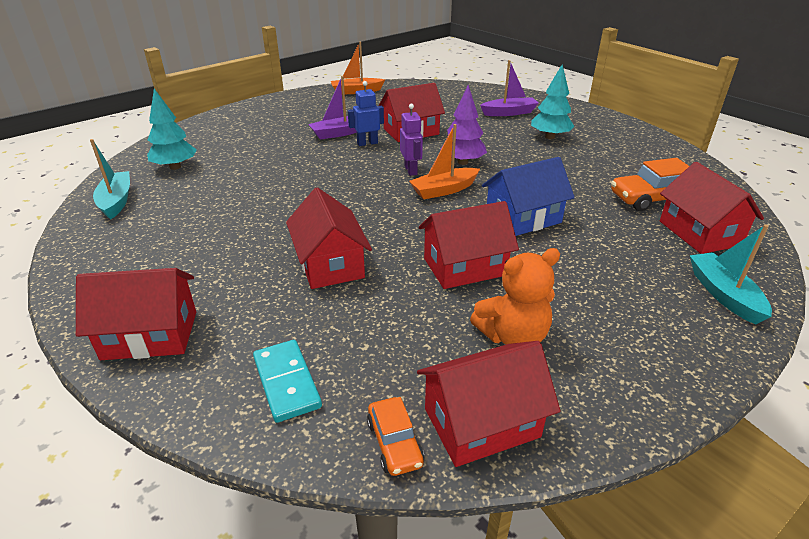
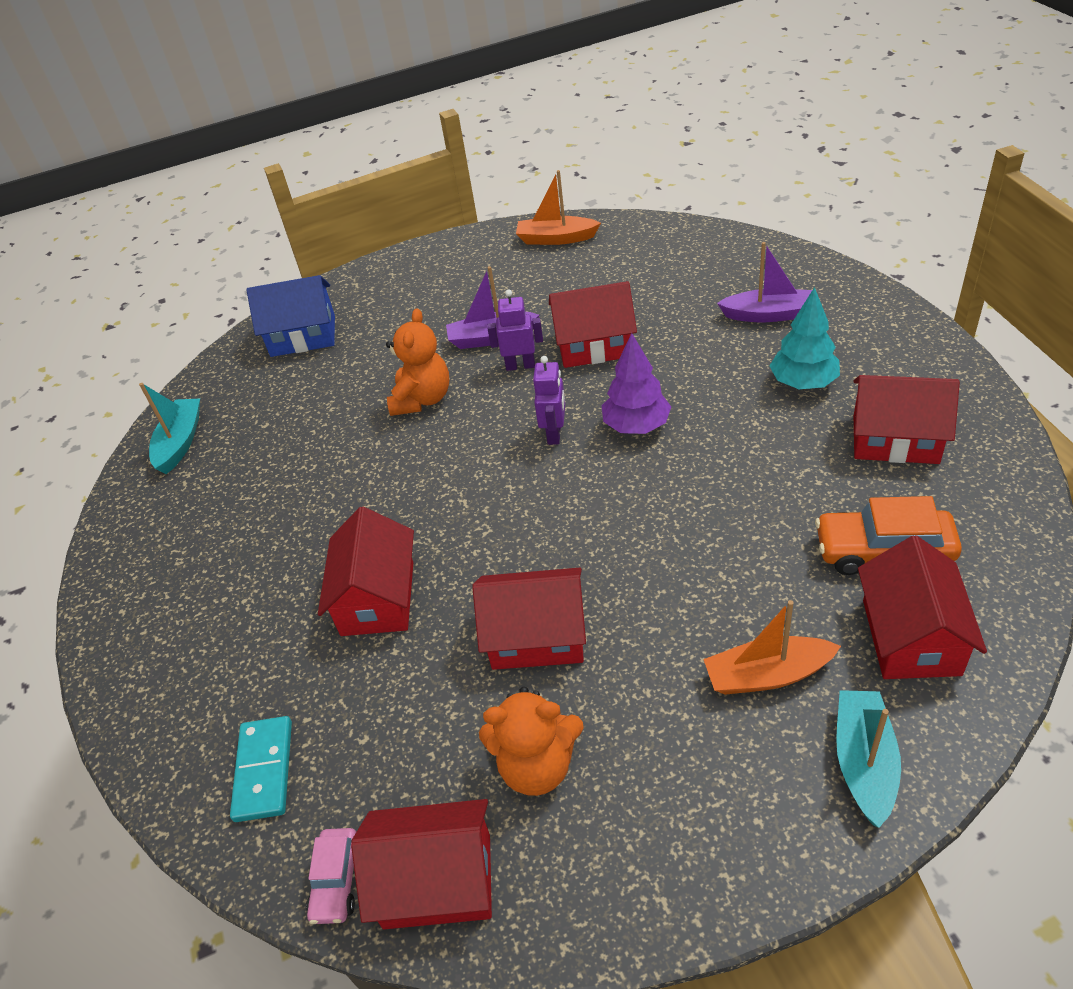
camera: 25 degrees right, 10 degrees up
red house [76,268,196,360] -> red house moved to [853,375,960,464]
turquoise tree [147,89,197,170] -> none
blue robot [348,81,384,146] -> purple robot [487,289,543,371]
orange car [367,397,424,476] -> pink car [306,828,356,924]
orange boat [409,124,480,199] -> orange boat moved to [703,600,841,695]
blue house [482,157,575,236] -> blue house moved to [246,275,335,357]
none -> orange teddy bear [386,308,449,416]

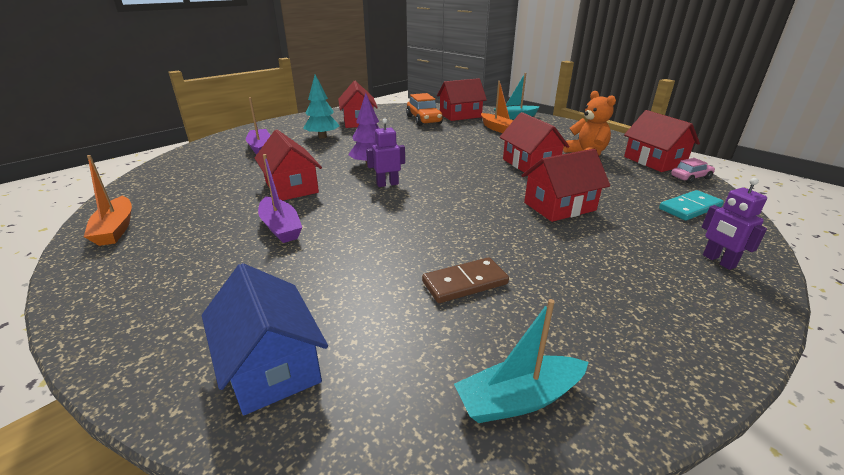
camera: 120 degrees left, 15 degrees down
orange teddy bear [386,308,449,416] -> none
purple robot [487,289,543,371] -> purple robot moved to [702,178,767,270]
none -> brown domino [422,257,509,303]

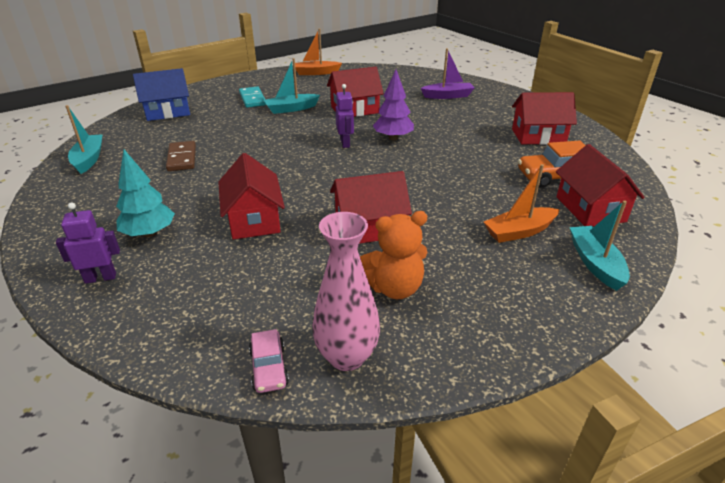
camera: 100 degrees right, 5 degrees up
purple boat [258,154,302,243] -> turquoise boat [264,58,320,114]
turquoise tree [303,75,340,139] -> turquoise tree moved to [116,149,175,237]
red house [624,110,700,172] -> pink vase [312,212,380,371]
turquoise domino [659,190,724,220] -> turquoise domino moved to [239,86,266,108]

